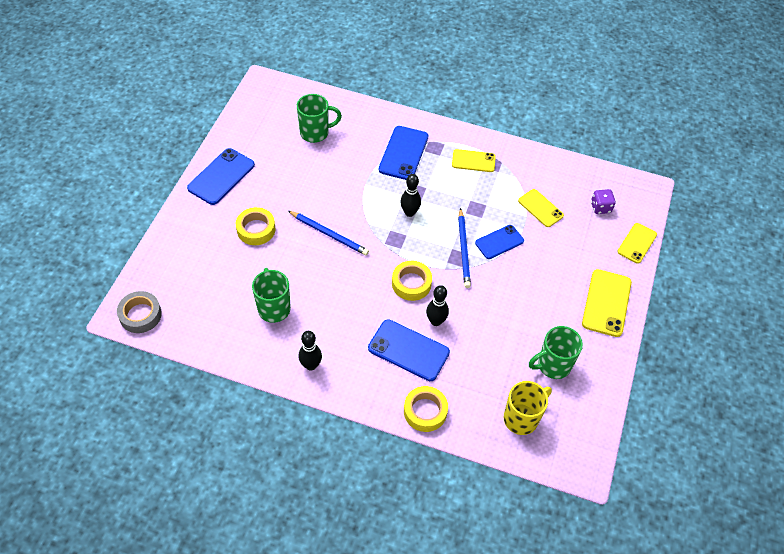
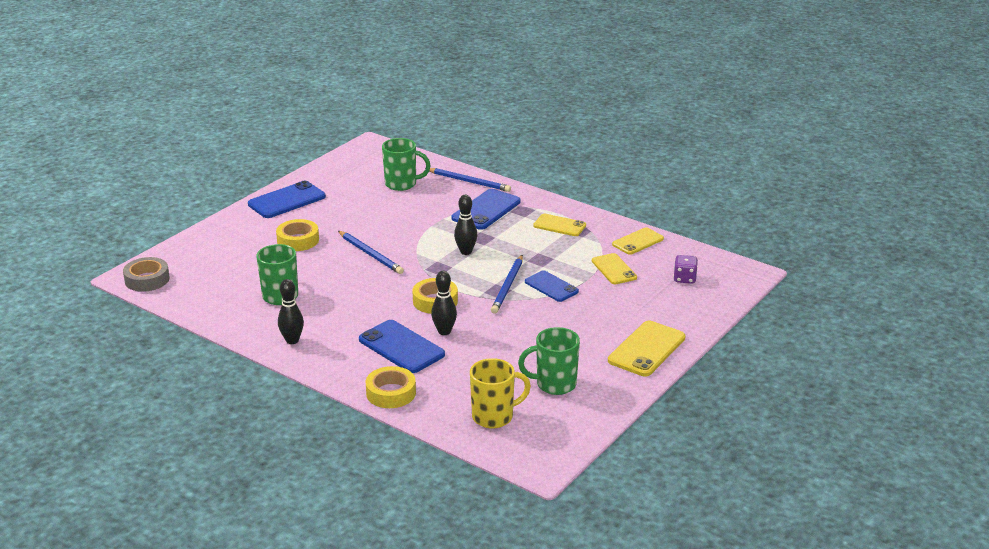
camera: 20 degrees right, 25 degrees down
blue phone [475,225,524,259] -> blue phone turned 60 degrees clockwise [525,270,579,302]
yellow phone [617,223,657,264] -> yellow phone moved to [612,228,664,255]
none -> blue pencil [425,168,511,192]

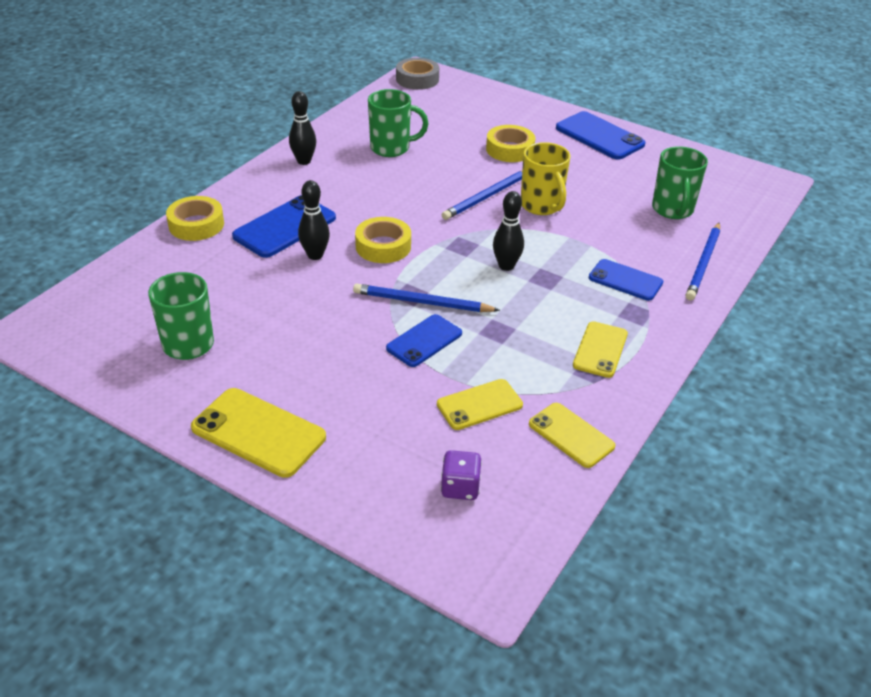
camera: 85 degrees right, 10 degrees up
blue phone [452,189,521,230] -> blue phone [589,259,663,301], size x0.66
yellow mug [470,358,531,428] -> yellow mug moved to [521,142,570,215]

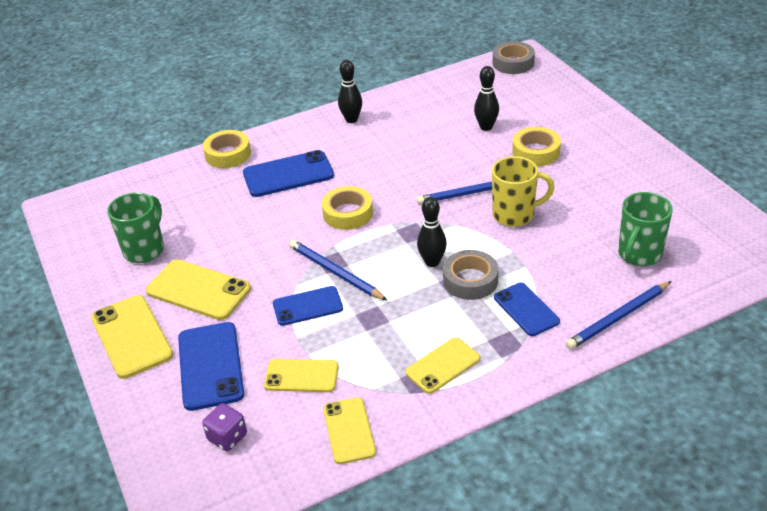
camera: 35 degrees right, 0 degrees up
black bowling pin [298,180,330,260] -> black bowling pin moved to [474,66,499,131]
green mug [368,89,428,157] -> none
yellow mug [521,142,570,215] -> yellow mug turned 105 degrees counterclockwise [492,156,555,227]
blue phone [556,111,645,160] -> blue phone moved to [178,322,244,411]
none -> yellow phone [146,259,251,320]
none -> grey tape [443,250,498,300]

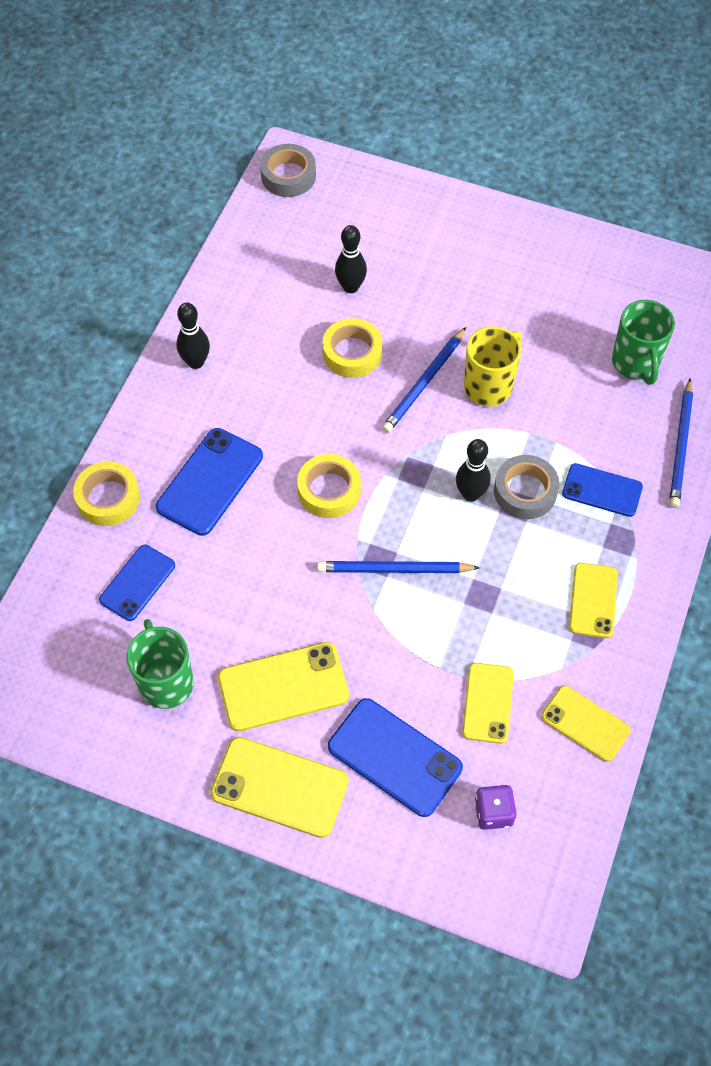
camera: 45 degrees left, 20 degrees up
yellow phone [264,359,339,392] -> yellow phone turned 45 degrees counterclockwise [462,663,514,744]
blue phone [273,286,343,326] -> blue phone moved to [99,545,175,621]
yellow tape [512,127,561,166] -> yellow tape moved to [322,318,382,378]

